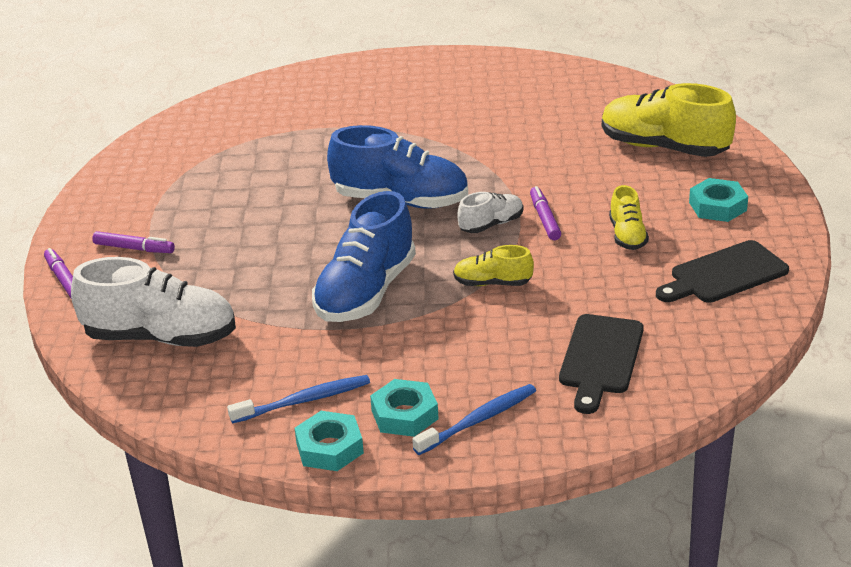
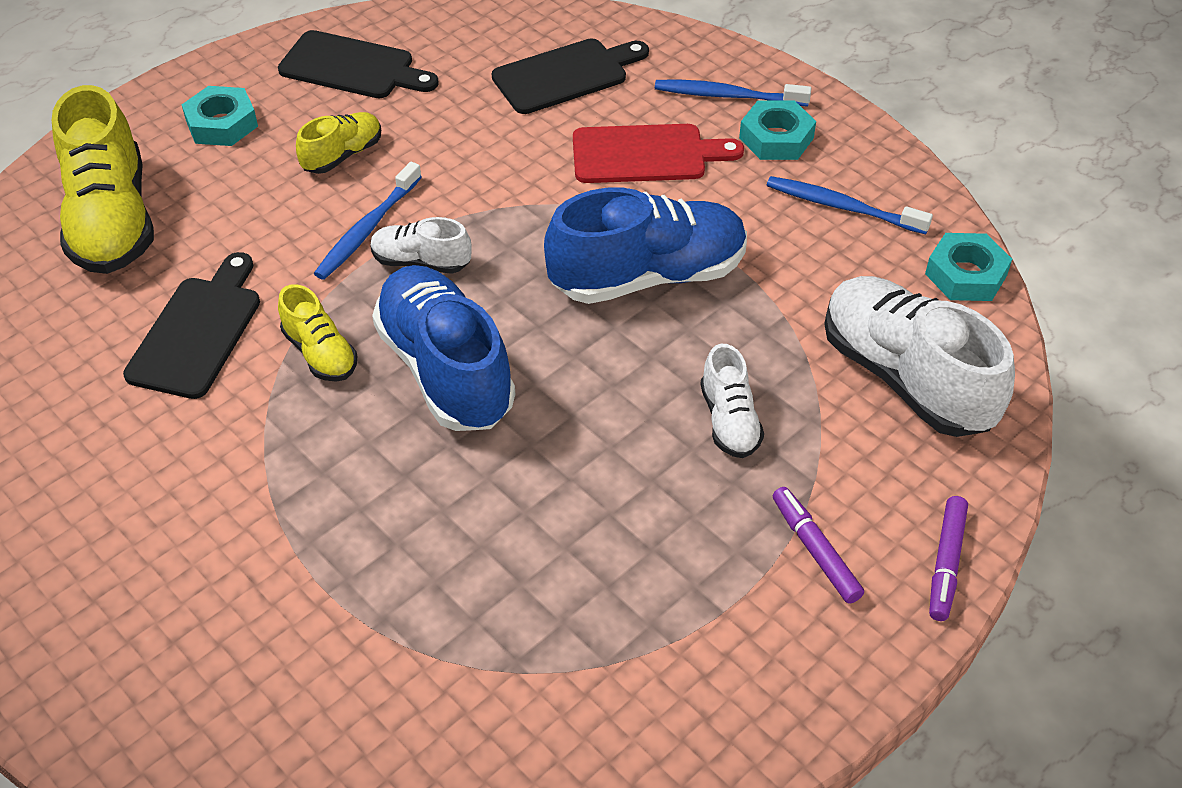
camera: 135 degrees left, 15 degrees up
turquoise nut [295,411,364,471] -> turquoise nut moved to [925,233,1012,301]
yellow shoe [453,245,534,286] -> yellow shoe moved to [278,284,357,382]
purple marker [530,186,561,240] -> blue toothbrush [314,162,422,280]
none -> black cutting board [123,252,260,399]
none -> red cutting board [573,124,744,183]
none -> white shoe [701,344,764,458]

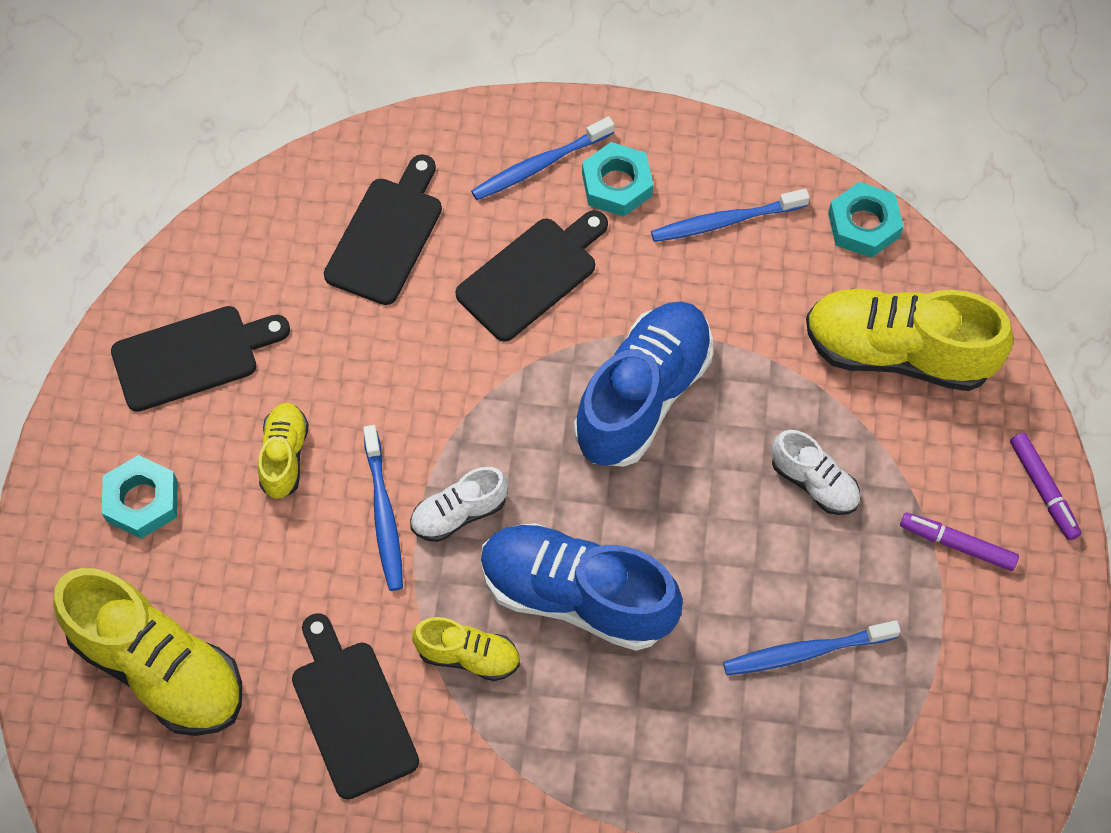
camera: 40 degrees left, 15 degrees up
red cutting board [573,124,744,183] -> black cutting board [455,210,608,342]
white shoe [824,276,1015,437] -> yellow shoe [806,289,1013,391]
none -> blue toothbrush [723,620,901,675]

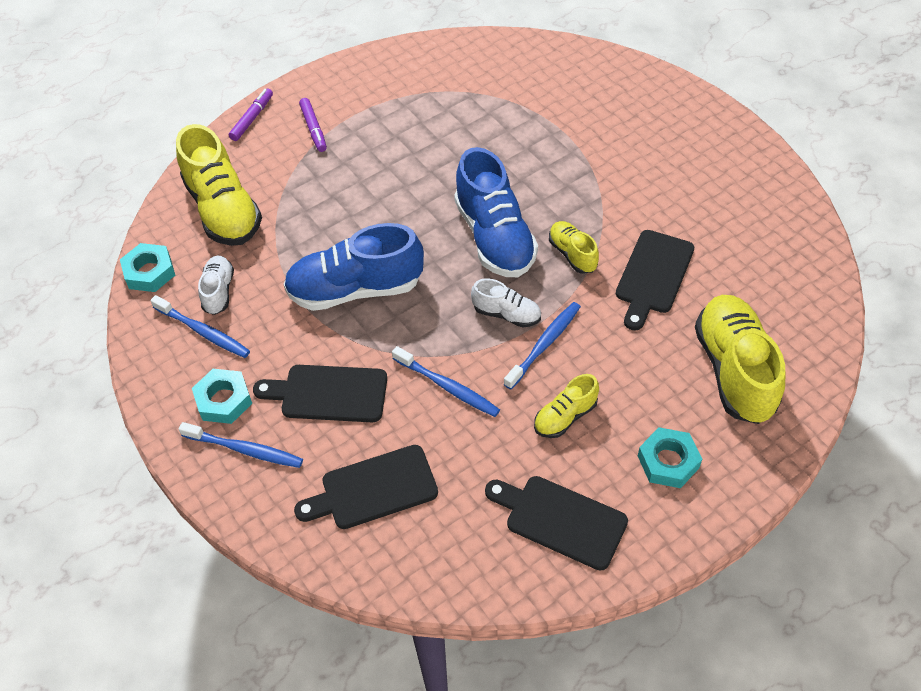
camera: 130 degrees left, 10 degrees down
blue toothbrush [723,620,901,675] -> blue toothbrush moved to [392,346,500,417]
white shoe [772,430,860,515] -> white shoe moved to [198,256,234,315]

